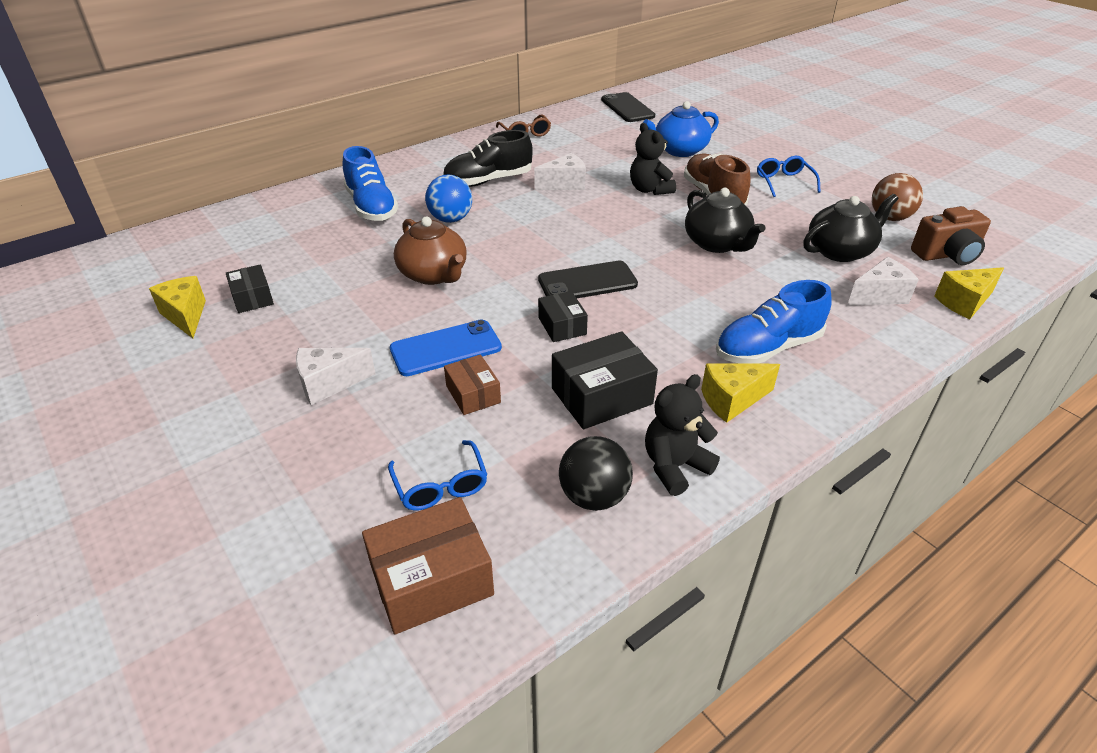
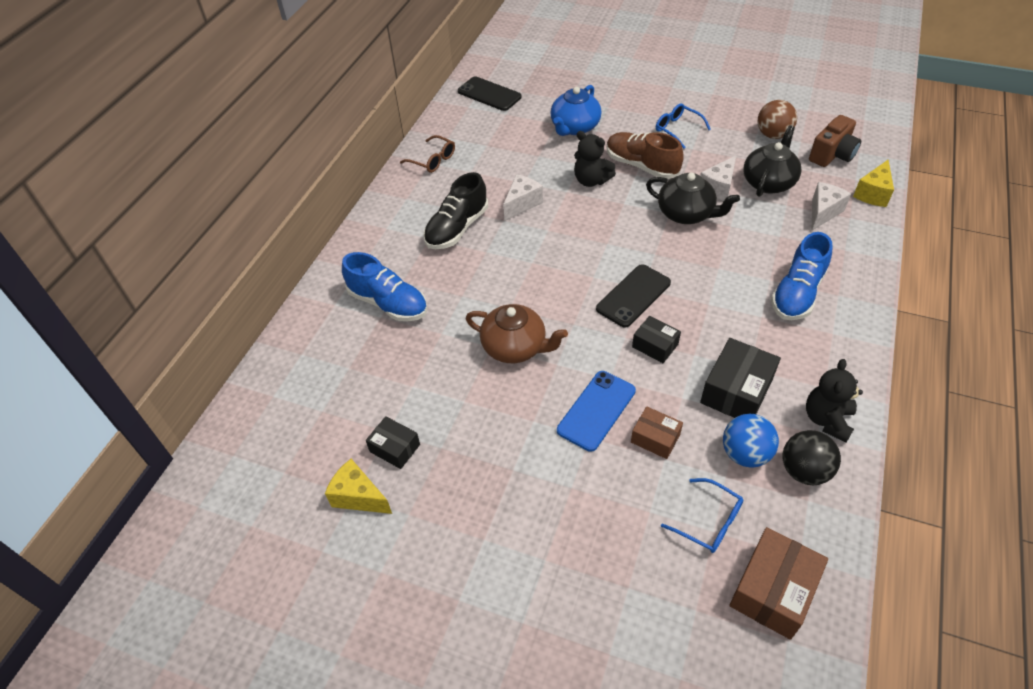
camera: 30 degrees left, 10 degrees up
white cheese [296,348,376,405] -> white cheese moved to [700,156,736,201]
blue ball [425,175,472,223] -> blue ball moved to [723,414,779,468]
yellow cheese [701,364,780,423] -> none

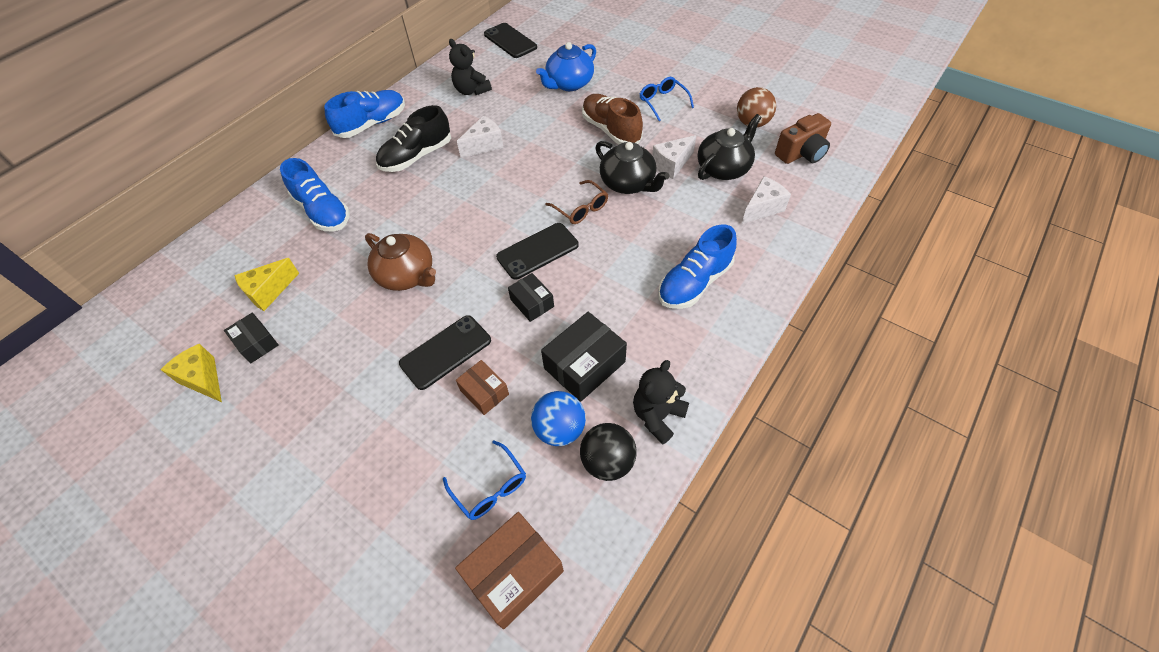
camera: 15 degrees right, 5 degrees up
brown glasses [400,135,455,173] -> brown glasses moved to [545,180,608,224]
blue phone [557,371,636,452] -> black phone [399,315,491,390]
black teddy bear [574,131,616,187] -> black teddy bear moved to [449,39,492,95]
yellow cheese [853,160,894,207] -> yellow cheese moved to [235,258,299,311]
none -> blue shoe [324,90,405,138]

